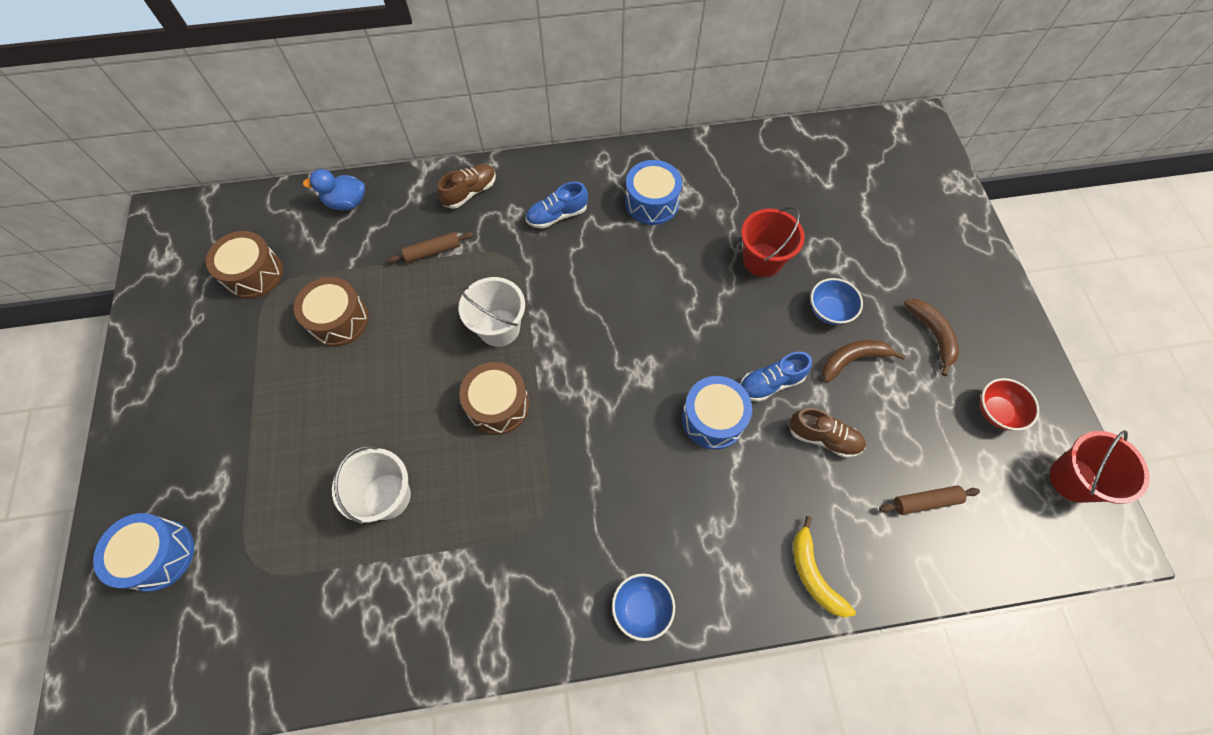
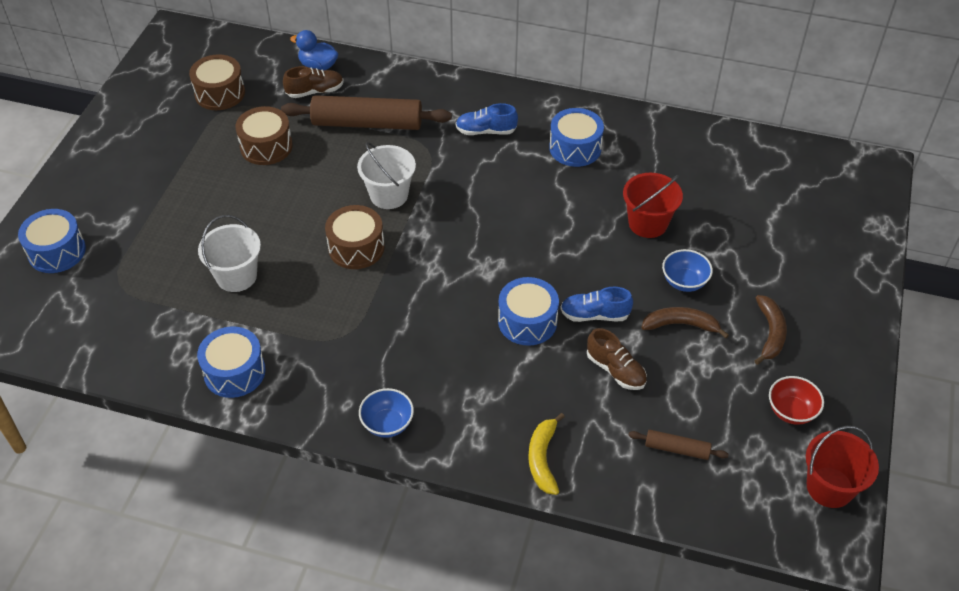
camera: 25 degrees right, 15 degrees down
brown rolling pin [388,232,474,263] -> brown rolling pin [281,95,452,130], size x2.14
brown shoe [437,164,496,209] -> brown shoe moved to [283,66,344,98]
none -> blue drum [197,326,266,398]

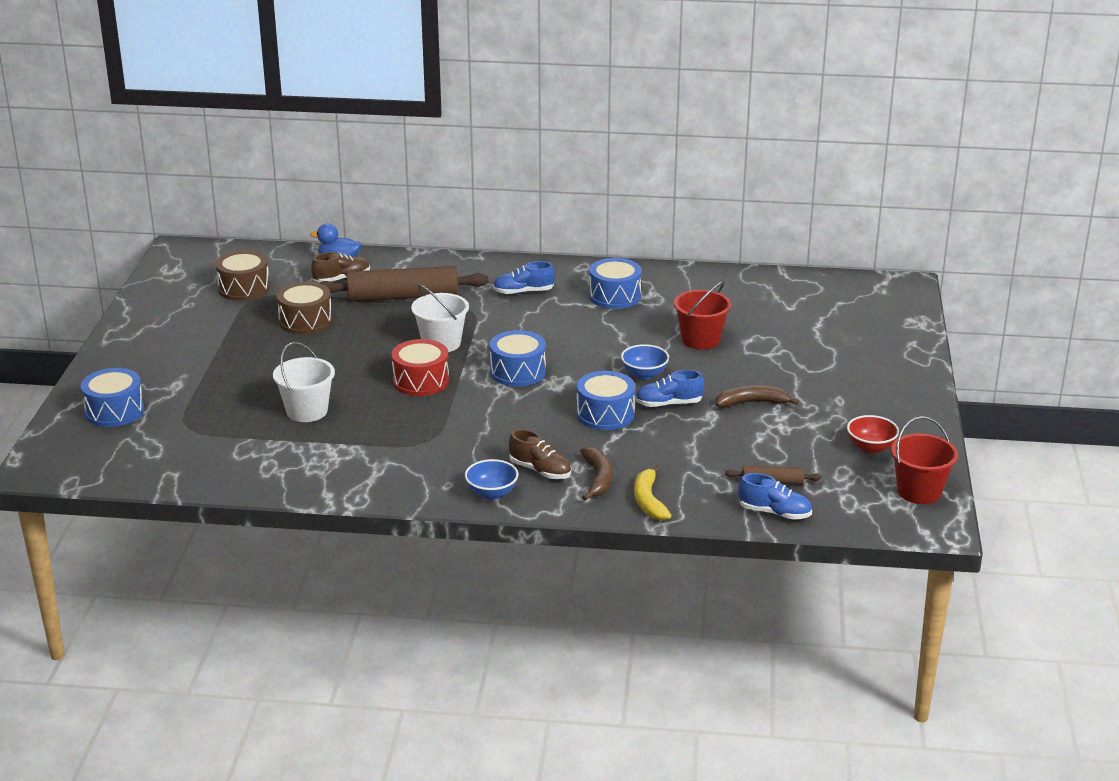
camera: 10 degrees left, 20 degrees down
blue drum [197,326,266,398] -> blue drum moved to [490,330,546,387]
brown drum [325,205,384,269] -> red drum [391,339,449,396]
brown shoe [587,328,647,390] -> brown shoe moved to [509,429,571,479]
blue bowl [662,249,713,292] -> blue bowl moved to [621,344,669,380]
brown banana [755,295,787,365] -> brown banana moved to [580,447,613,501]
none -> blue shoe [738,473,812,520]

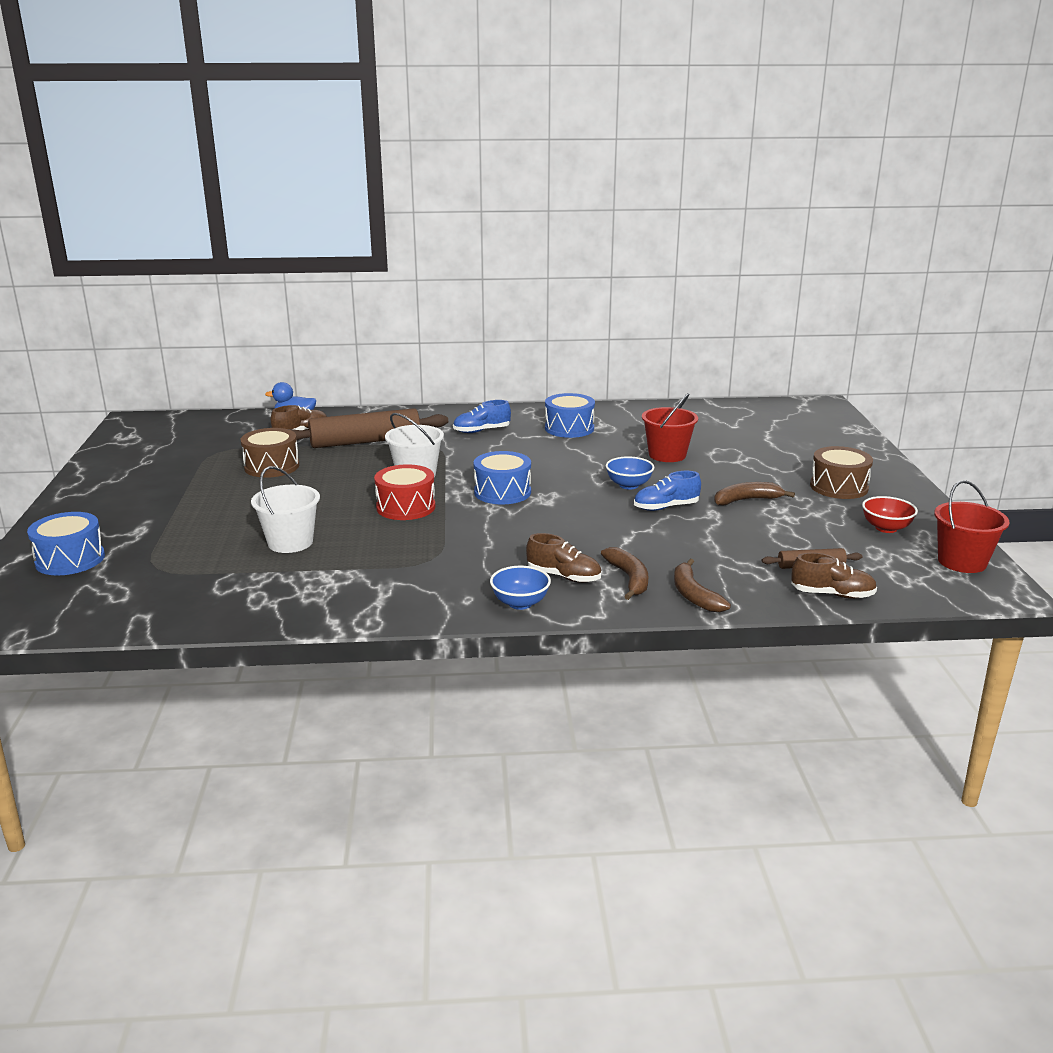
camera: 10 degrees left, 5 degrees down
brown drum [215,250,270,301] -> brown drum moved to [810,446,873,499]
blue drum [577,371,635,430] -> none
yellow banana [634,465,672,520] -> brown banana [674,558,731,612]
blue shoe [738,473,812,520] -> brown shoe [791,552,877,599]

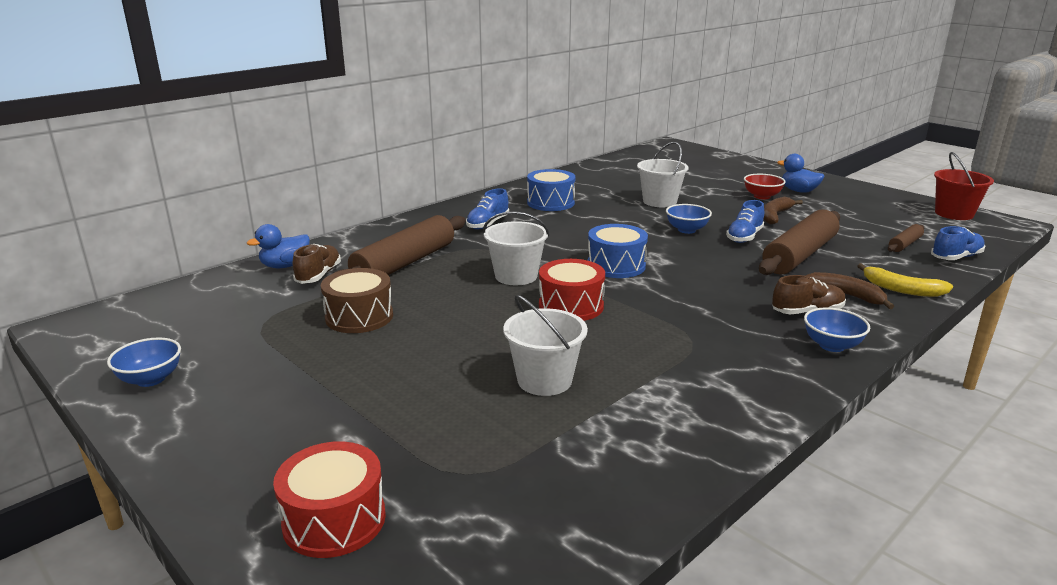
camera: 40 degrees left, 0 degrees up
blue drum [27,512,105,575] -> red drum [273,441,386,558]
red bucket [642,393,698,462] -> white bucket [637,142,689,207]
brown banana [674,558,731,612] -> yellow banana [857,263,953,297]
brown shoe [791,552,877,599] -> blue shoe [931,226,985,260]
brown drum [810,446,873,499] -> blue duck [777,154,824,193]
red bowl [862,496,918,533] -> red bowl moved to [744,174,785,199]
none -> blue bowl [107,337,181,387]
none -> brown rolling pin [759,209,840,275]

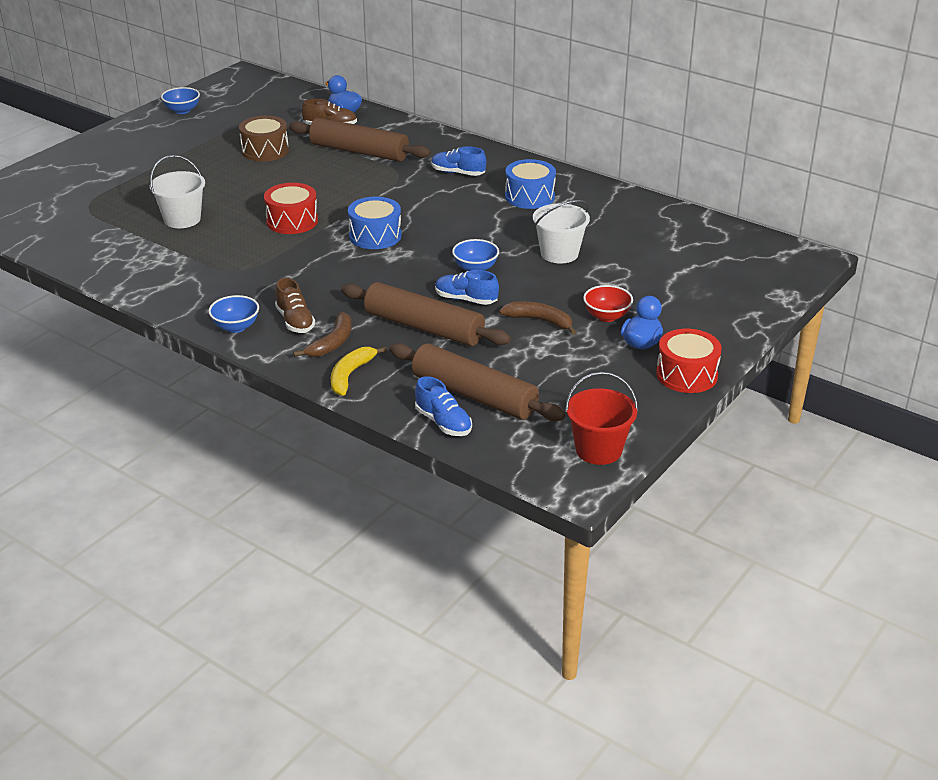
camera: 80 degrees right, 10 degrees up
red drum [273,441,386,558] -> red drum moved to [656,329,722,393]
white bucket [483,211,549,285] -> none
brown rolling pin [888,224,924,252] -> brown rolling pin [389,343,565,421], size x2.14

